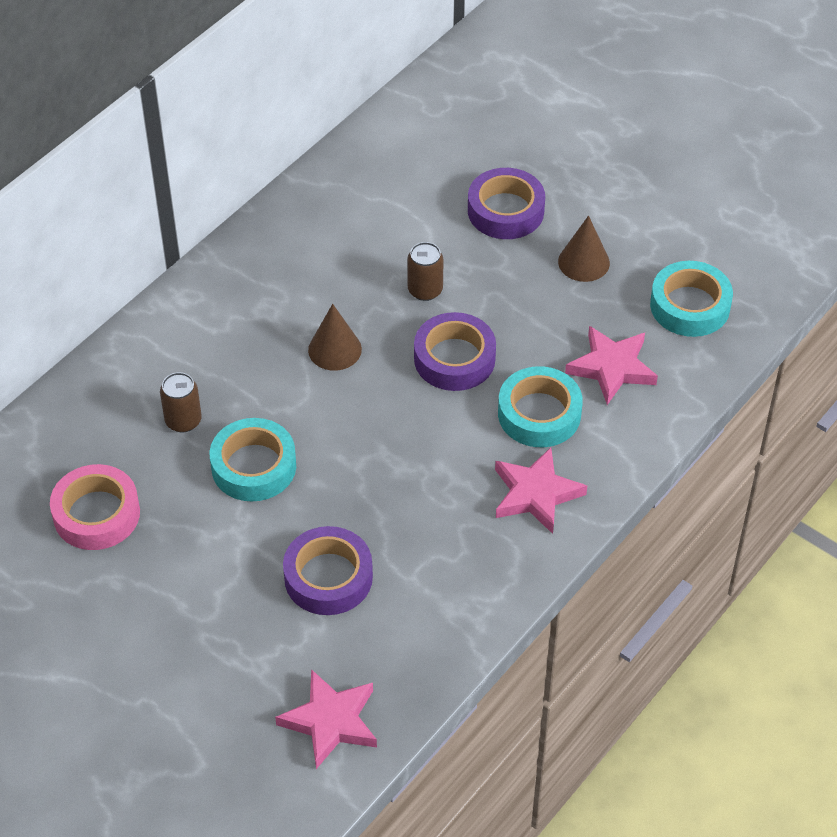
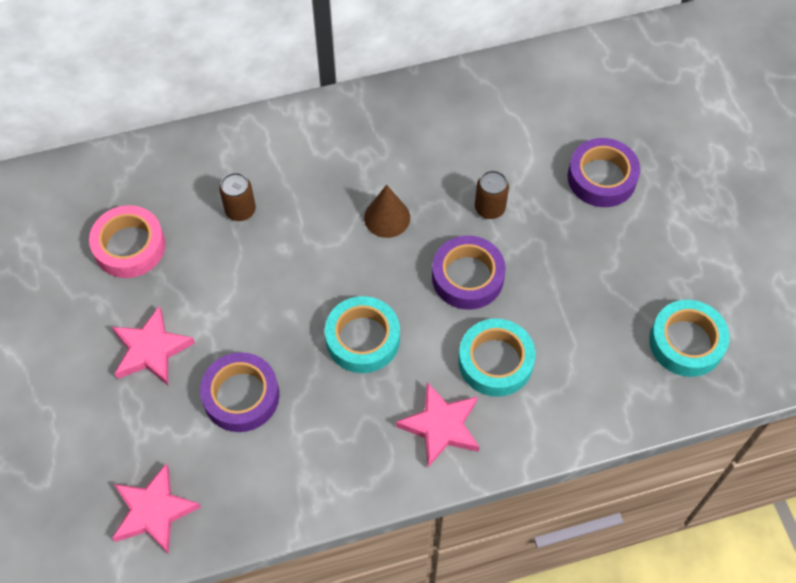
camera: 35 degrees right, 10 degrees up
turquoise tape [210,418,296,501] -> turquoise tape moved to [325,296,400,373]
brown cone [558,216,610,282] -> none
pink star [565,326,658,405] -> pink star moved to [112,306,195,385]

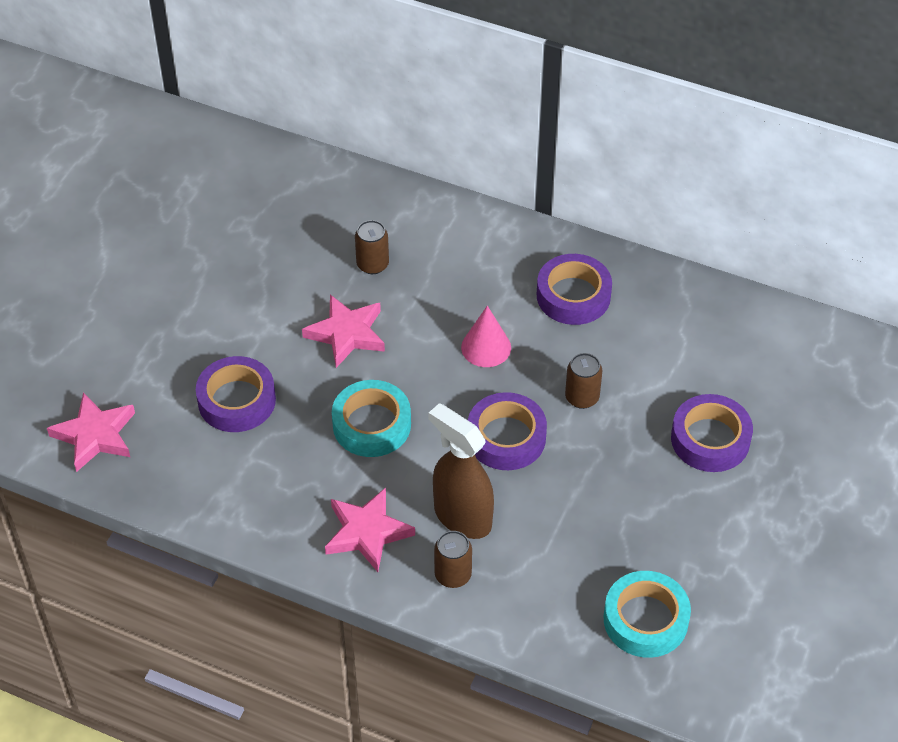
camera: 40 degrees right, 10 degrees down
pink tape [89,205,165,278] -> none
pink star [112,306,195,385] -> pink star moved to [302,295,385,368]
brown cone [364,185,410,238] -> pink cone [461,306,511,367]
turquoise tape [458,319,535,397] -> brown spray bottle [429,403,494,539]
none -> brown can [434,531,472,588]
none -> purple tape [537,254,612,325]

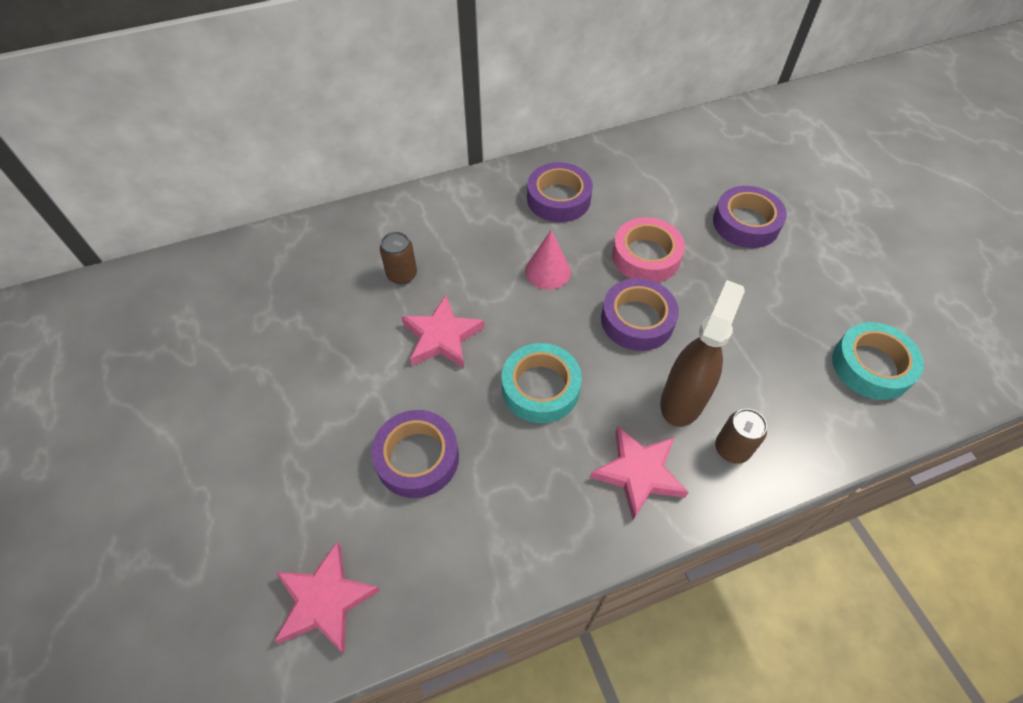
camera: 45 degrees left, 5 degrees up
brown spray bottle [429,403,494,539] -> brown spray bottle turned 120 degrees clockwise [660,280,745,427]
brown can [565,353,602,409] -> pink tape [612,217,685,282]

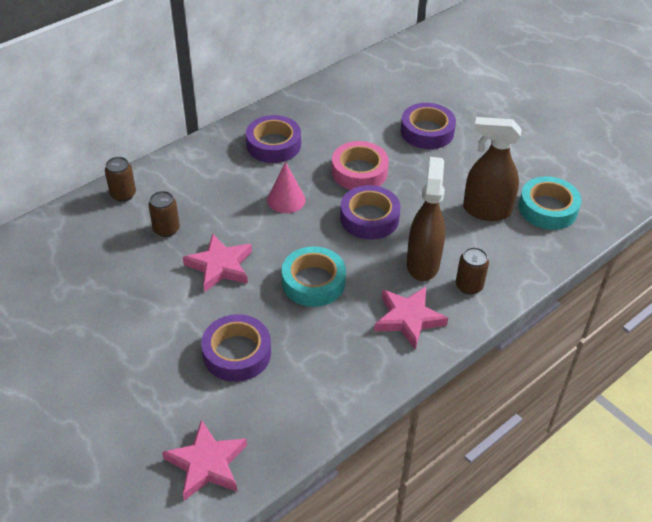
camera: 20 degrees left, 10 degrees down
none -> brown can [105,157,136,202]
none -> brown spray bottle [463,117,522,221]

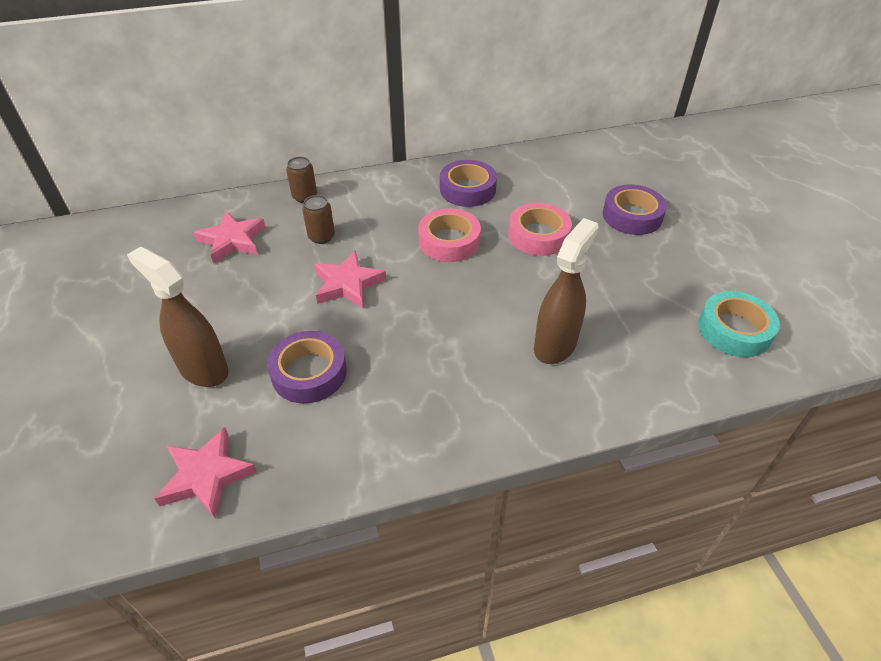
camera: 25 degrees right, 0 degrees up
pink cone [267,162,306,213] -> pink tape [418,208,481,262]
turquoise tape [282,246,346,307] -> none
purple tape [340,185,401,240] -> none
pink star [374,287,448,350] -> pink star moved to [194,211,266,264]
brown can [456,247,489,295] -> none
brown spray bottle [463,117,522,221] -> brown spray bottle moved to [127,247,229,387]

